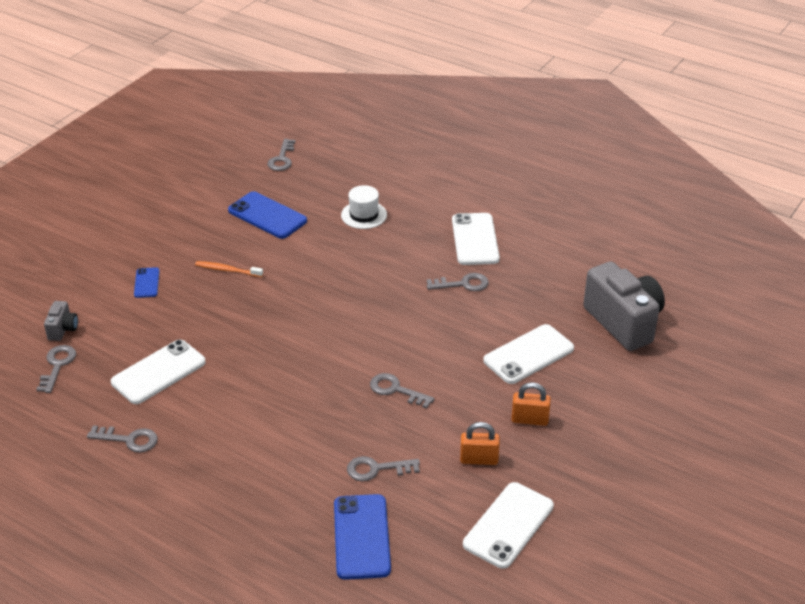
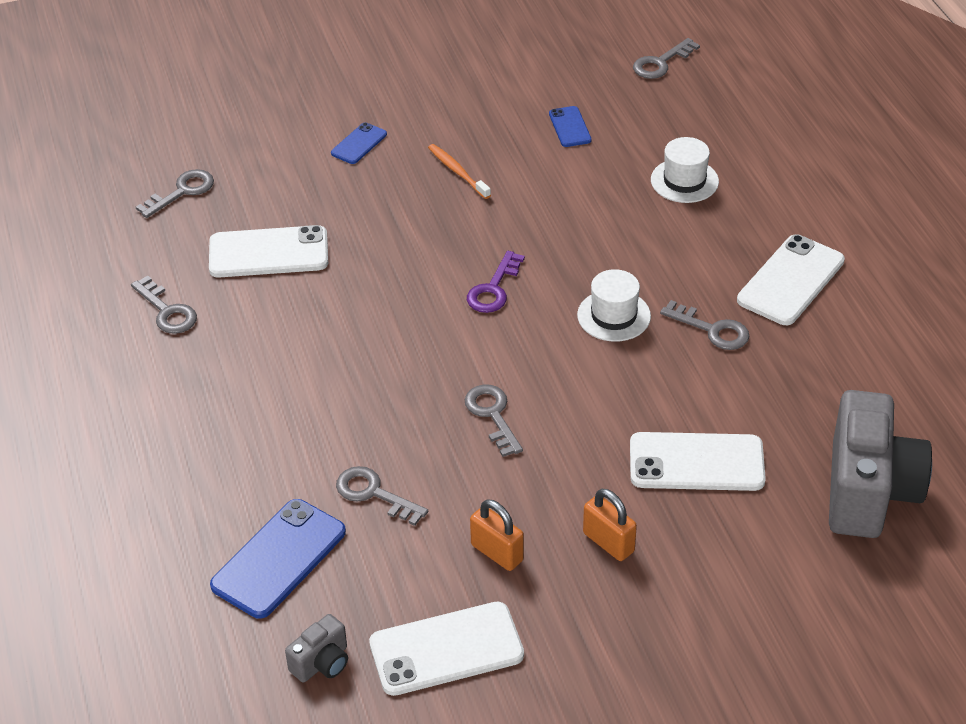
camera: 40 degrees right, 5 degrees up
grey camera [44,301,78,341] -> grey camera moved to [285,614,348,683]
blue phone [228,191,307,239] -> blue phone [549,106,591,147], size x0.53
none -> purple key [467,251,525,313]
none -> white hat [577,269,651,342]

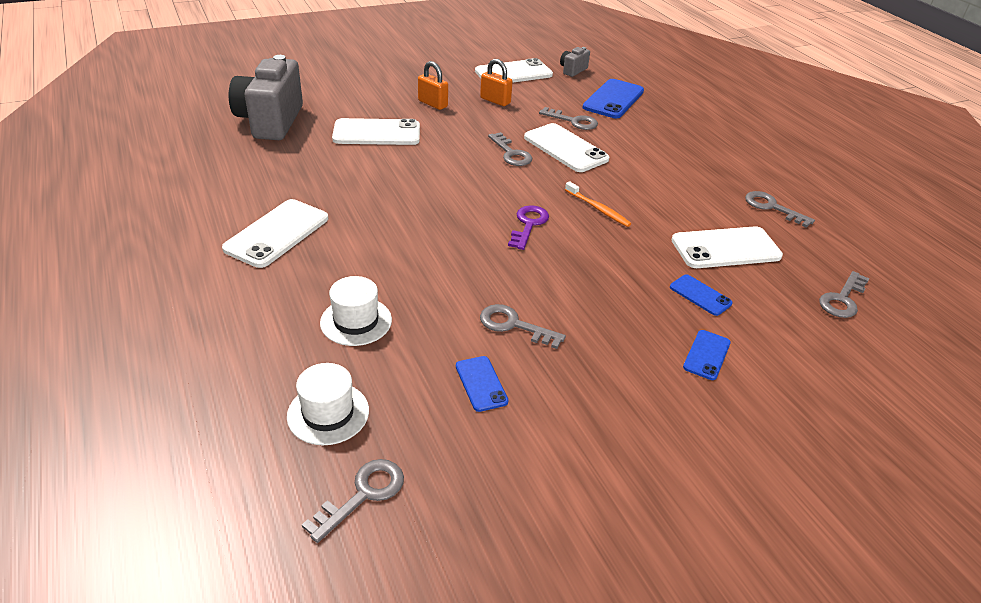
camera: 170 degrees right, 5 degrees down
orange toothbrush [428,144,491,199] -> orange toothbrush moved to [565,181,631,227]
white hat [577,269,651,342] -> white hat moved to [287,363,369,445]
grey key [660,300,749,350] -> grey key moved to [480,304,566,349]
none -> white phone [524,123,609,172]
none -> blue phone [670,274,733,316]

